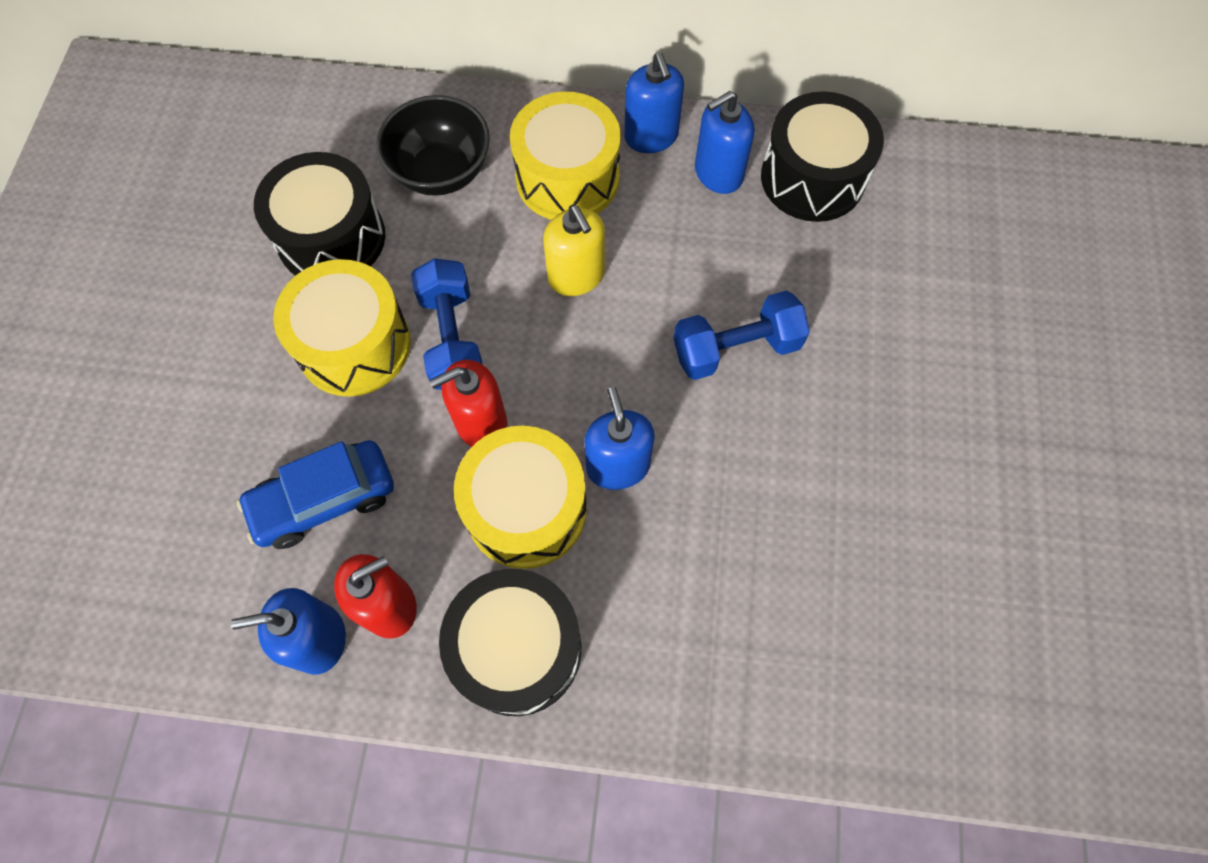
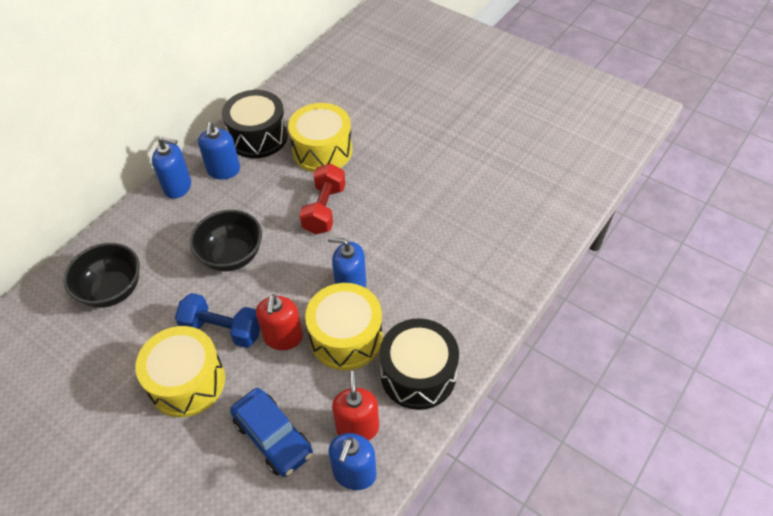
camera: 60 degrees left, 15 degrees down
blue car [237,440,394,549] -> blue car turned 45 degrees counterclockwise [230,388,313,477]
black drum [254,152,385,276] -> none
yellow drum [510,92,621,220] -> yellow drum moved to [288,103,352,172]
yellow soap dispenser [543,205,605,296] -> black bowl [190,210,262,272]
blue dumbbell [674,290,810,380] -> red dumbbell [299,163,346,234]

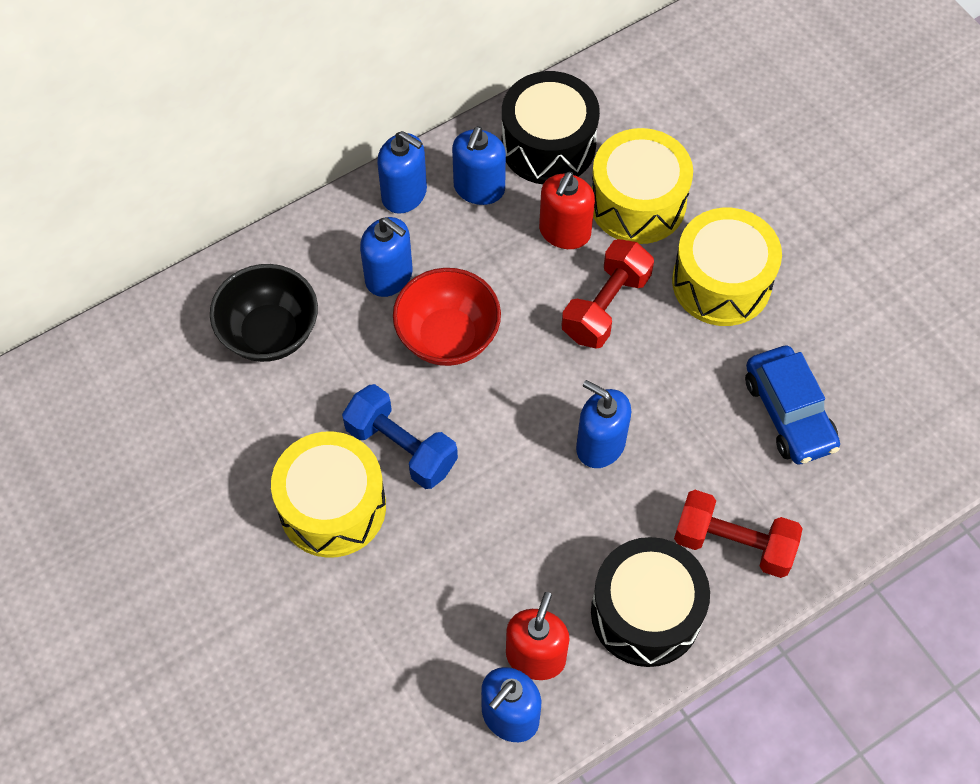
camera: 20 degrees right, 10 degrees up
black bowl [190,210,262,272] -> red bowl [393,268,501,366]
blue car [230,388,313,477] -> blue car moved to [745,346,840,465]
red soap dispenser [256,294,303,350] -> red soap dispenser moved to [539,172,595,249]
yellow drum [305,283,383,370] -> yellow drum moved to [672,208,782,326]
none -> blue soap dispenser [360,217,413,297]
none -> red dumbbell [674,490,803,578]

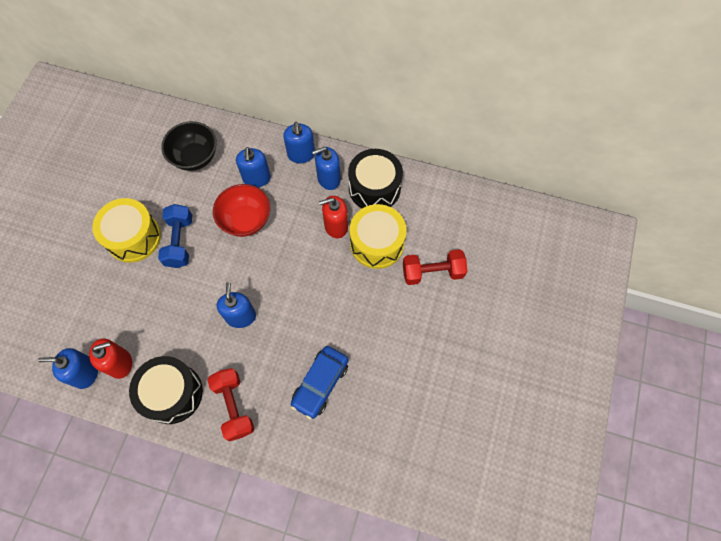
camera: 50 degrees right, 5 degrees up
red dumbbell [562,239,654,349] -> red dumbbell moved to [403,249,467,285]
yellow drum [672,208,782,326] -> none

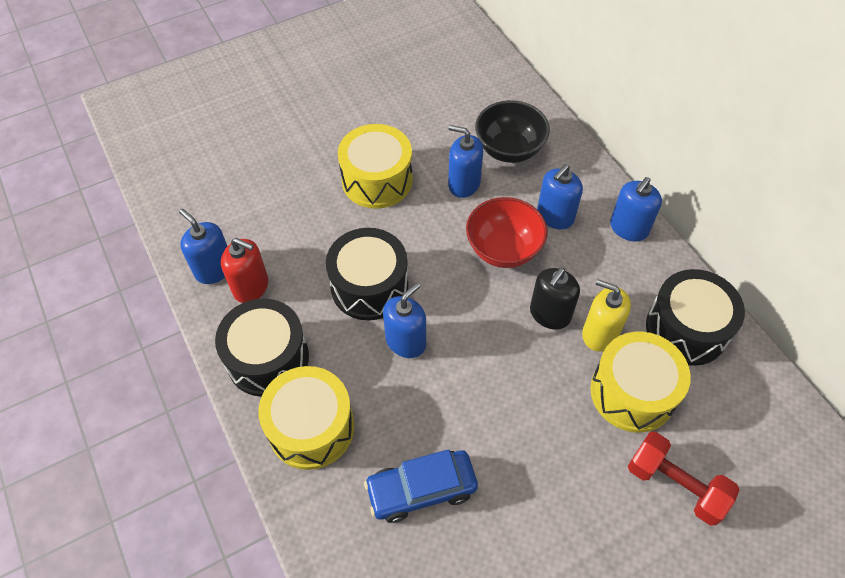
camera: 45 degrees right, 10 degrees down
blue dumbbell [158,204,192,268] -> none
red dumbbell [207,368,254,441] -> yellow drum [258,366,355,470]
blue soap dispenser [312,147,341,190] -> blue soap dispenser moved to [448,125,483,198]
red soap dispenser [319,196,348,238] -> yellow soap dispenser [582,279,631,352]
none -> black drum [326,228,408,320]
none -> black soap dispenser [530,268,580,329]

